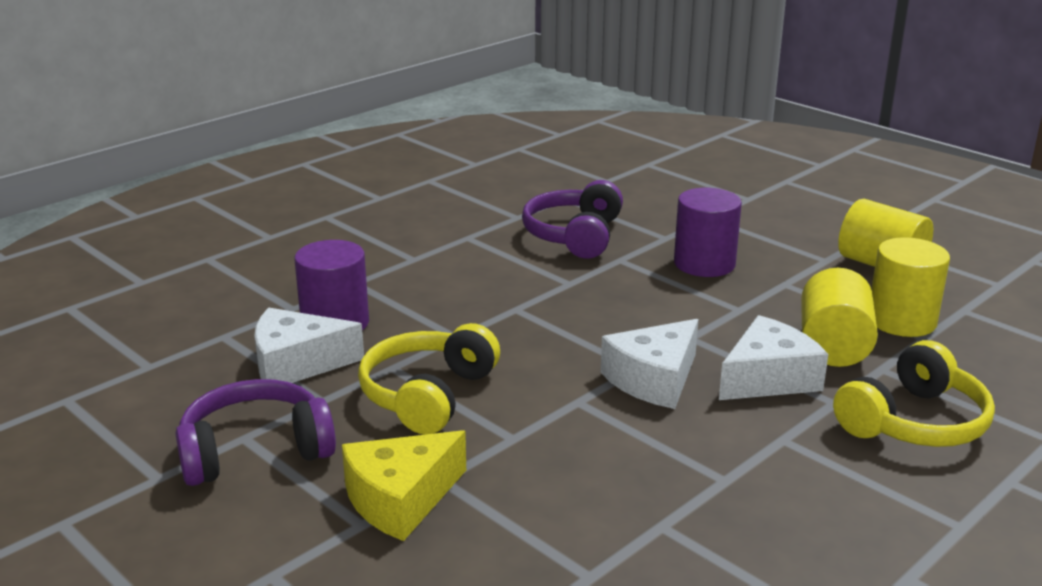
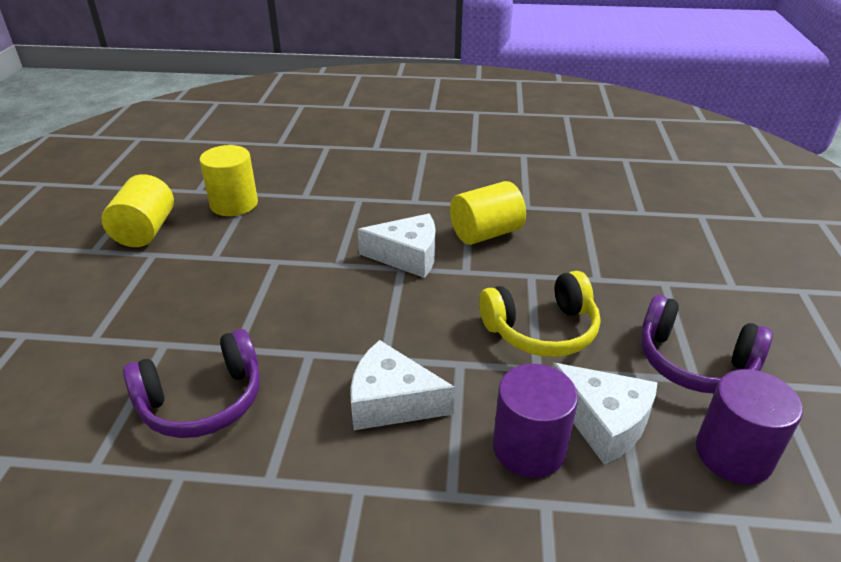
camera: 130 degrees left, 10 degrees up
yellow cheese [342,430,466,541] -> none
purple cylinder [674,188,742,277] -> purple cylinder moved to [696,369,803,485]
white cheese [719,315,828,400] -> white cheese moved to [350,340,455,430]
yellow cylinder [801,268,878,367] -> yellow cylinder moved to [450,181,526,245]
yellow headphones [833,340,995,447] -> none

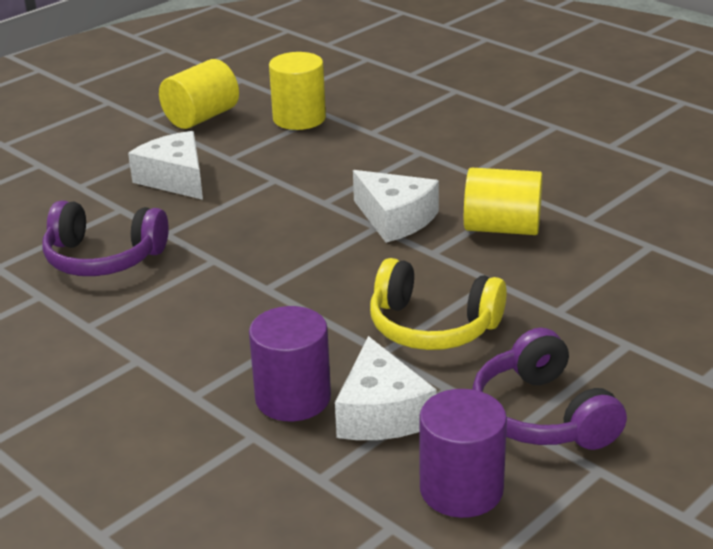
camera: 40 degrees right, 5 degrees down
white cheese [350,340,455,430] -> white cheese moved to [128,131,203,200]

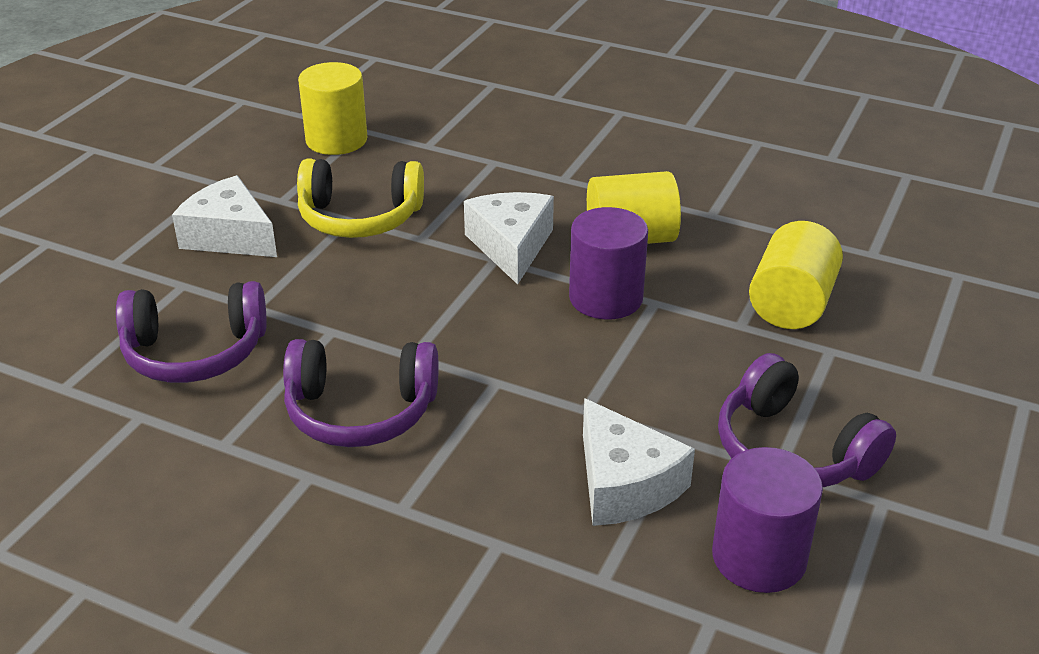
camera: 20 degrees left, 5 degrees up
yellow cylinder [159,59,239,129] -> yellow cylinder moved to [749,221,843,329]
purple cylinder [249,306,331,421] -> purple cylinder moved to [569,207,648,320]
white cheese [353,170,439,243] -> white cheese turned 120 degrees counterclockwise [464,192,554,285]
yellow headphones [370,258,507,350] -> yellow headphones moved to [297,159,424,238]
none -> purple headphones [283,339,439,447]

